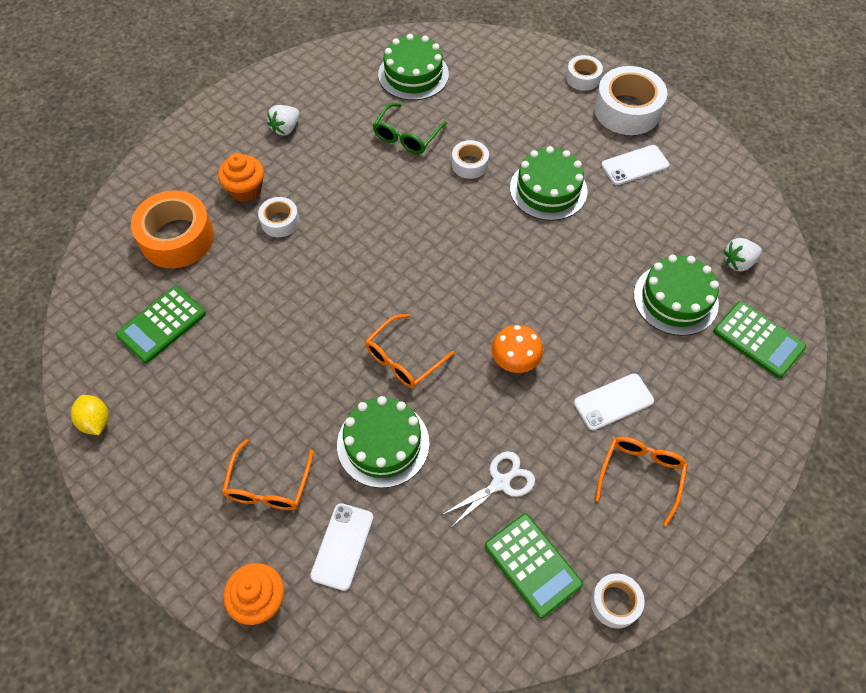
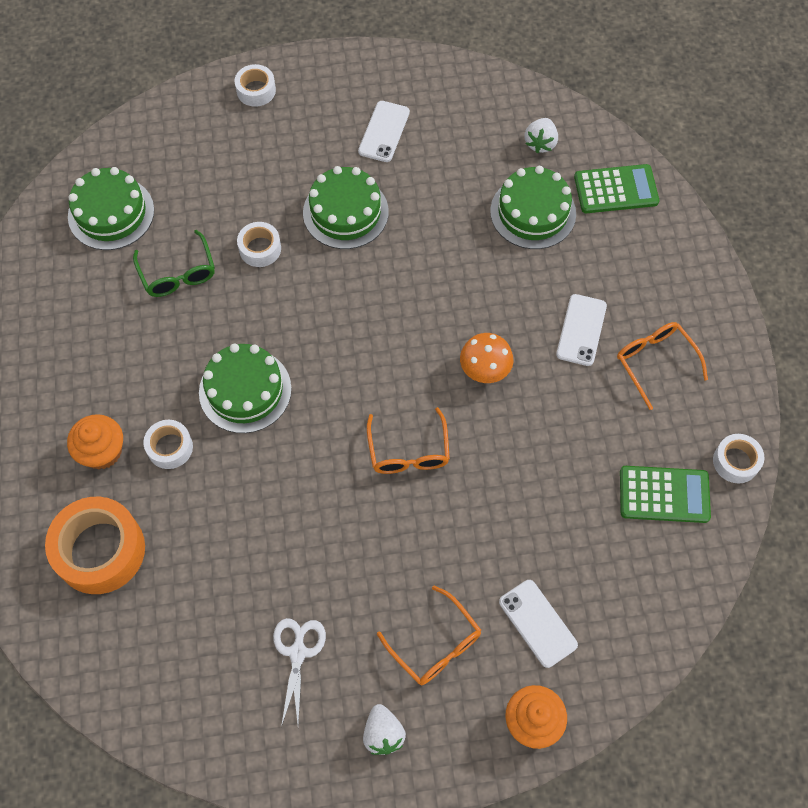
camera: 50 degrees left, 5 degrees up
yellow lemon [71,395,109,435] -> none
green calculator [116,286,206,363] -> none
white strawberry [267,105,299,135] -> white strawberry moved to [363,704,406,755]
green cake [337,396,430,488] -> green cake moved to [199,344,292,433]
white scissors [442,451,535,527] -> white scissors moved to [273,618,326,727]
white tape [594,66,667,135] -> none

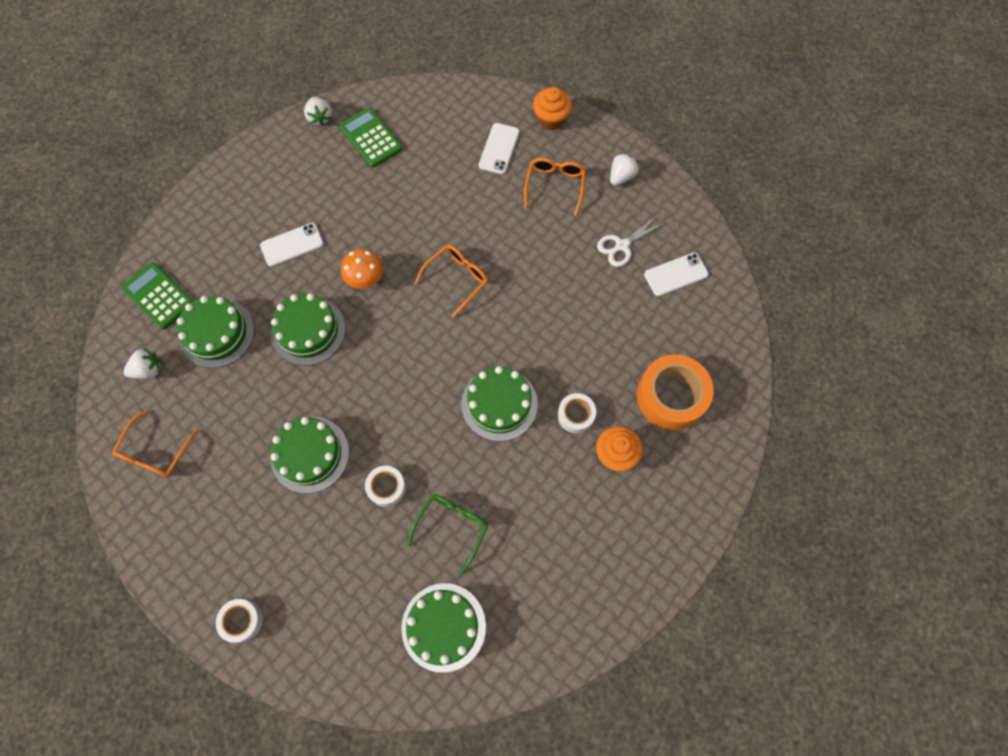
camera: 130 degrees left, 5 degrees up
white phone [358,101,410,162] -> white phone moved to [644,252,709,296]
orange glasses [617,322,708,410] -> orange glasses moved to [112,410,199,477]
white tape [713,434,764,483] -> white strawberry [304,97,332,126]
none -> green cake [271,293,345,366]

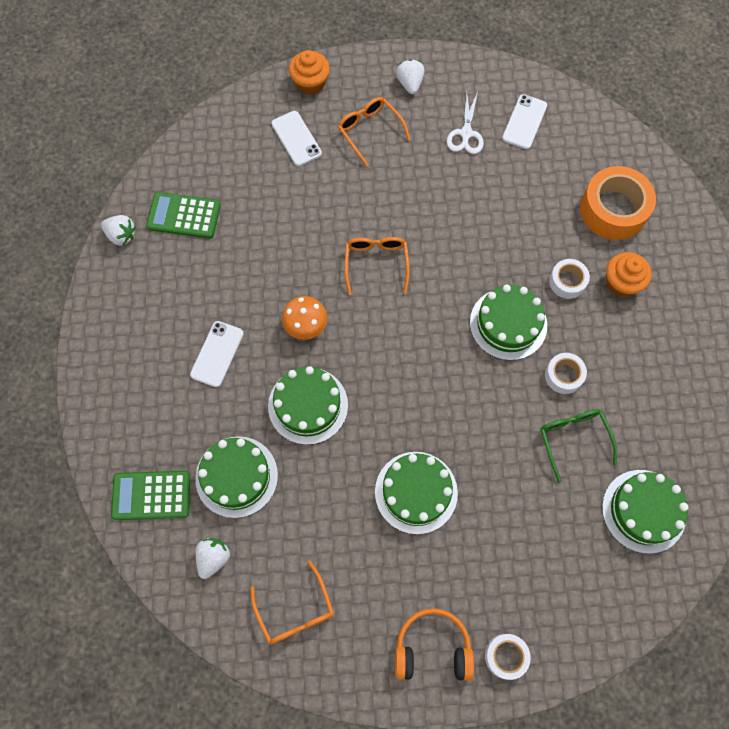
camera: 45 degrees left, 0 degrees up
white tape [365,466,406,507] -> white tape moved to [545,353,587,394]
none -> orange headphones [395,608,474,681]

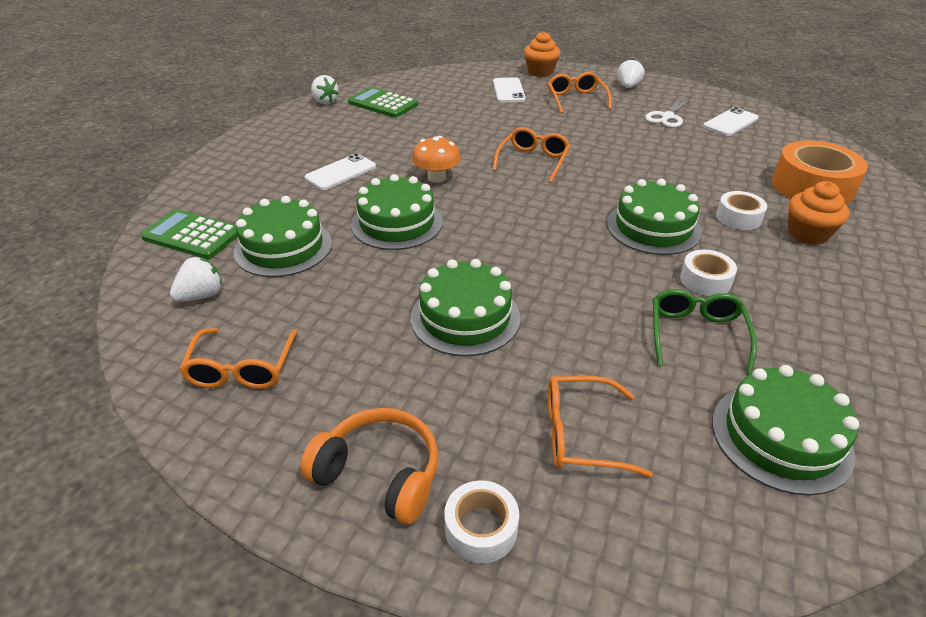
camera: 25 degrees right, 30 degrees down
none -> orange glasses [548,376,653,477]

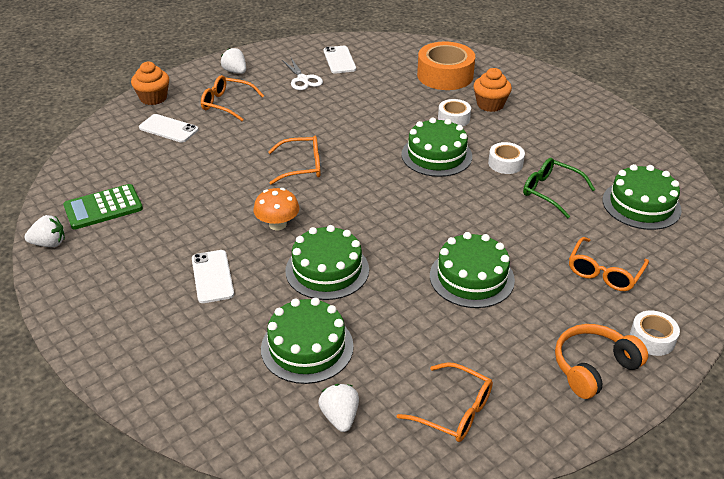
camera: 60 degrees left, 0 degrees up
green calculator [141,209,238,259] -> none
orange glasses [492,127,571,183] -> orange glasses turned 120 degrees clockwise [268,136,321,185]

